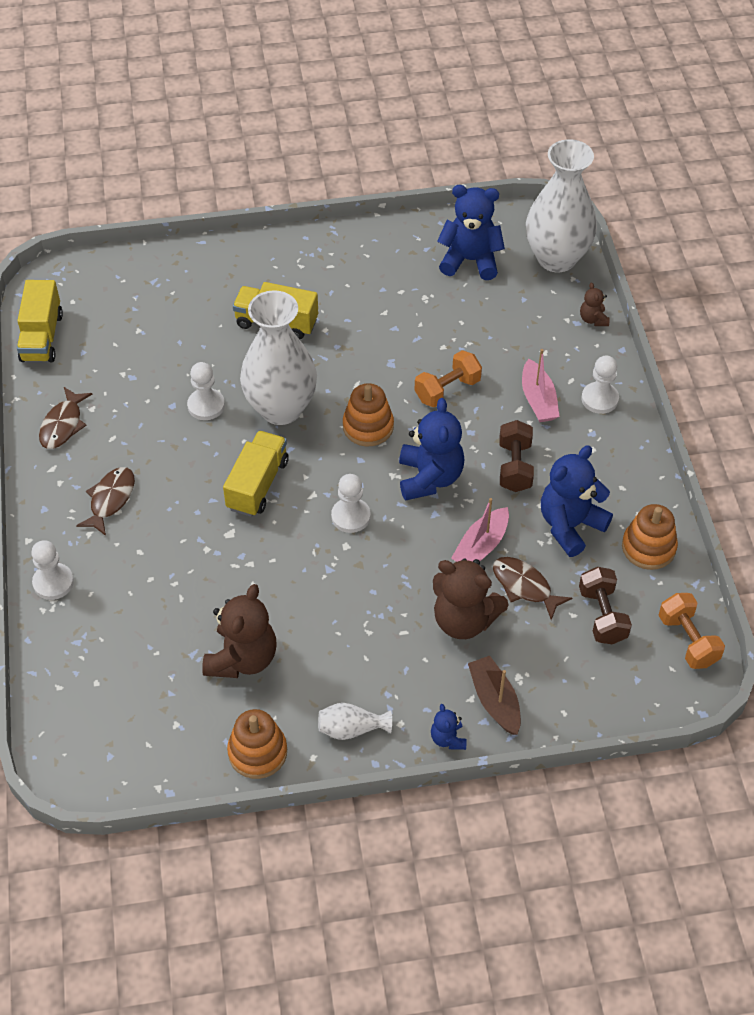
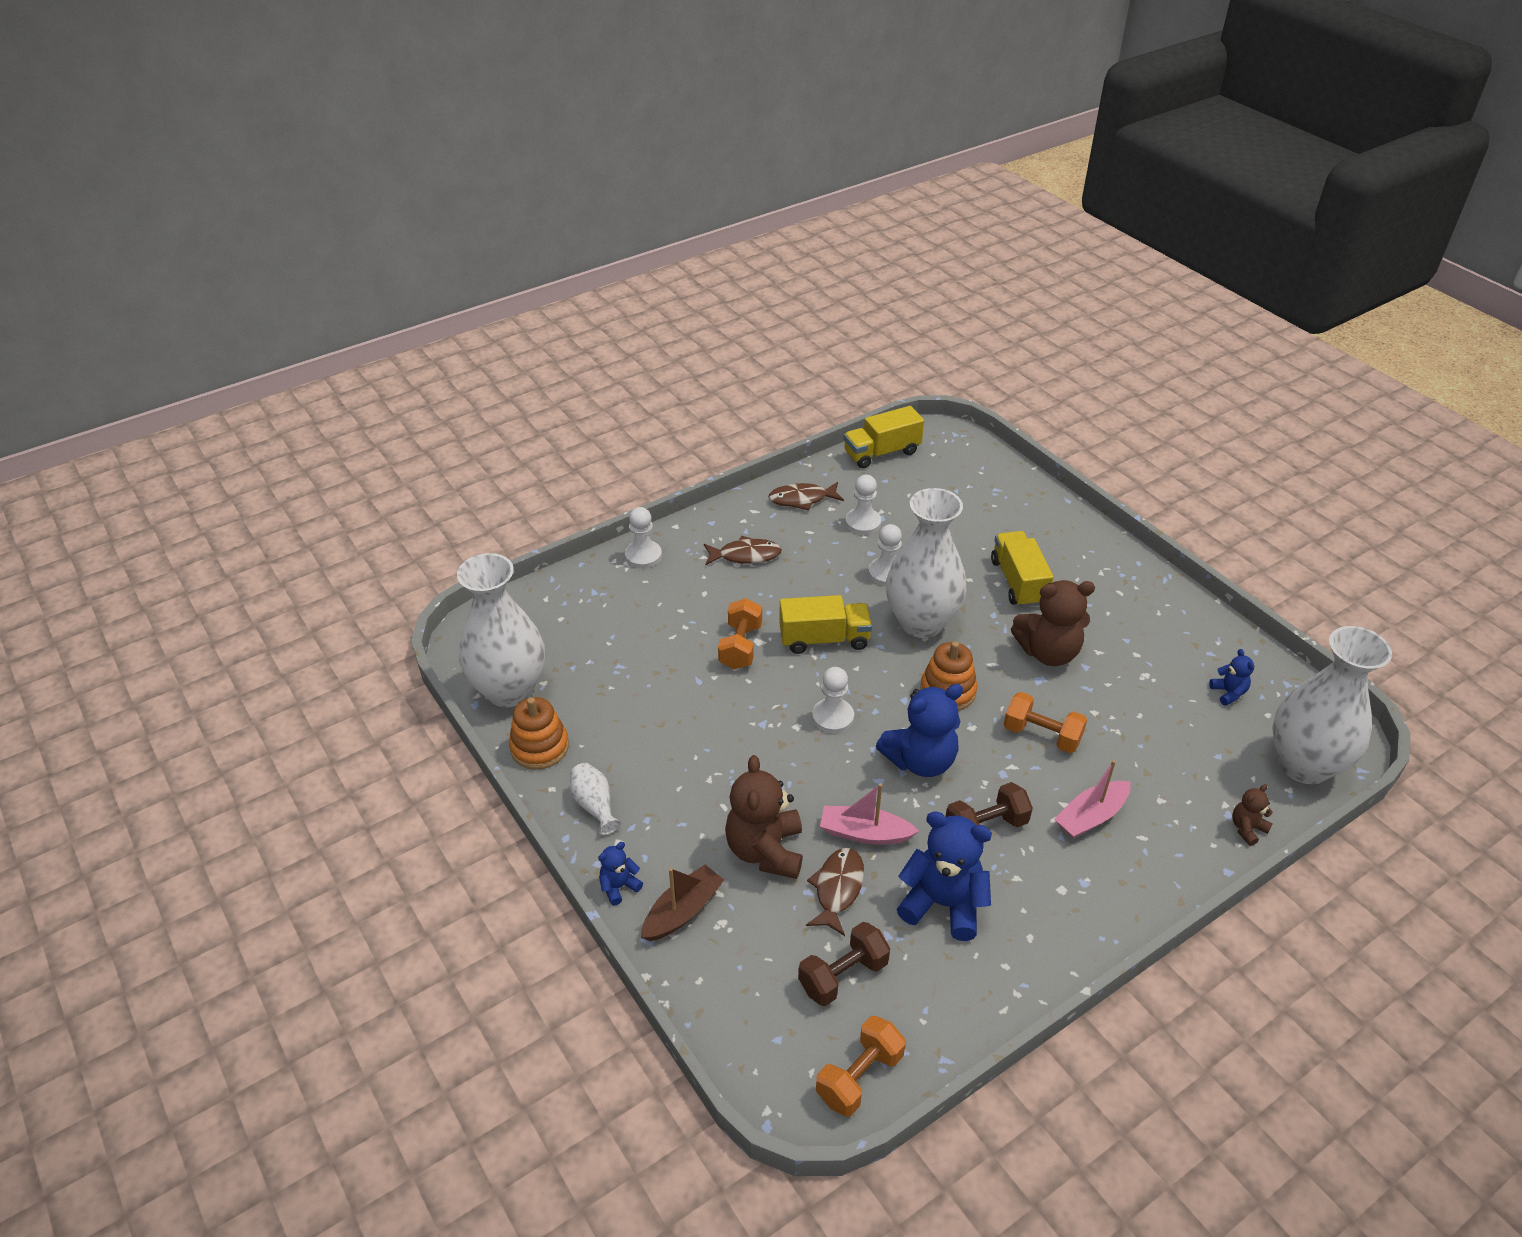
camera: 65 degrees right, 10 degrees down
brown teddy bear [202,584,277,678] -> brown teddy bear moved to [1011,580,1095,666]
blue teddy bear [437,185,505,280] -> blue teddy bear [1209,649,1254,706], size x0.48
white pawn [581,355,619,414] -> white pawn moved to [845,475,881,535]
orange stacking toy [622,504,678,570] -> none
none -> white vase [457,553,545,707]
none -> orange dumbbell [718,598,762,670]

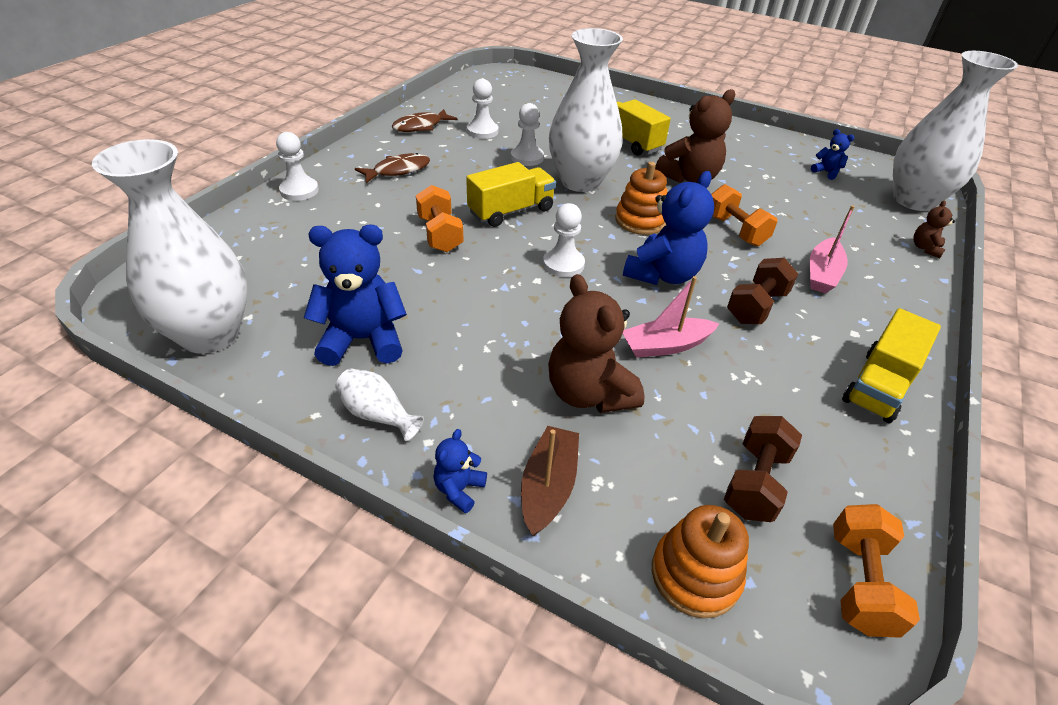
camera: 30 degrees left, 0 degrees up
orange stacking toy [509,697,569,770] -> orange stacking toy moved to [652,505,749,618]
brown fish [806,848,864,936] -> none
yellow truck [844,406,924,468] -> yellow truck moved to [842,308,941,423]
blue teddy bear [897,811,992,941] -> blue teddy bear moved to [304,225,407,366]
orange dumbbell [1003,692,1087,753] -> orange dumbbell turned 60 degrees clockwise [711,184,777,246]

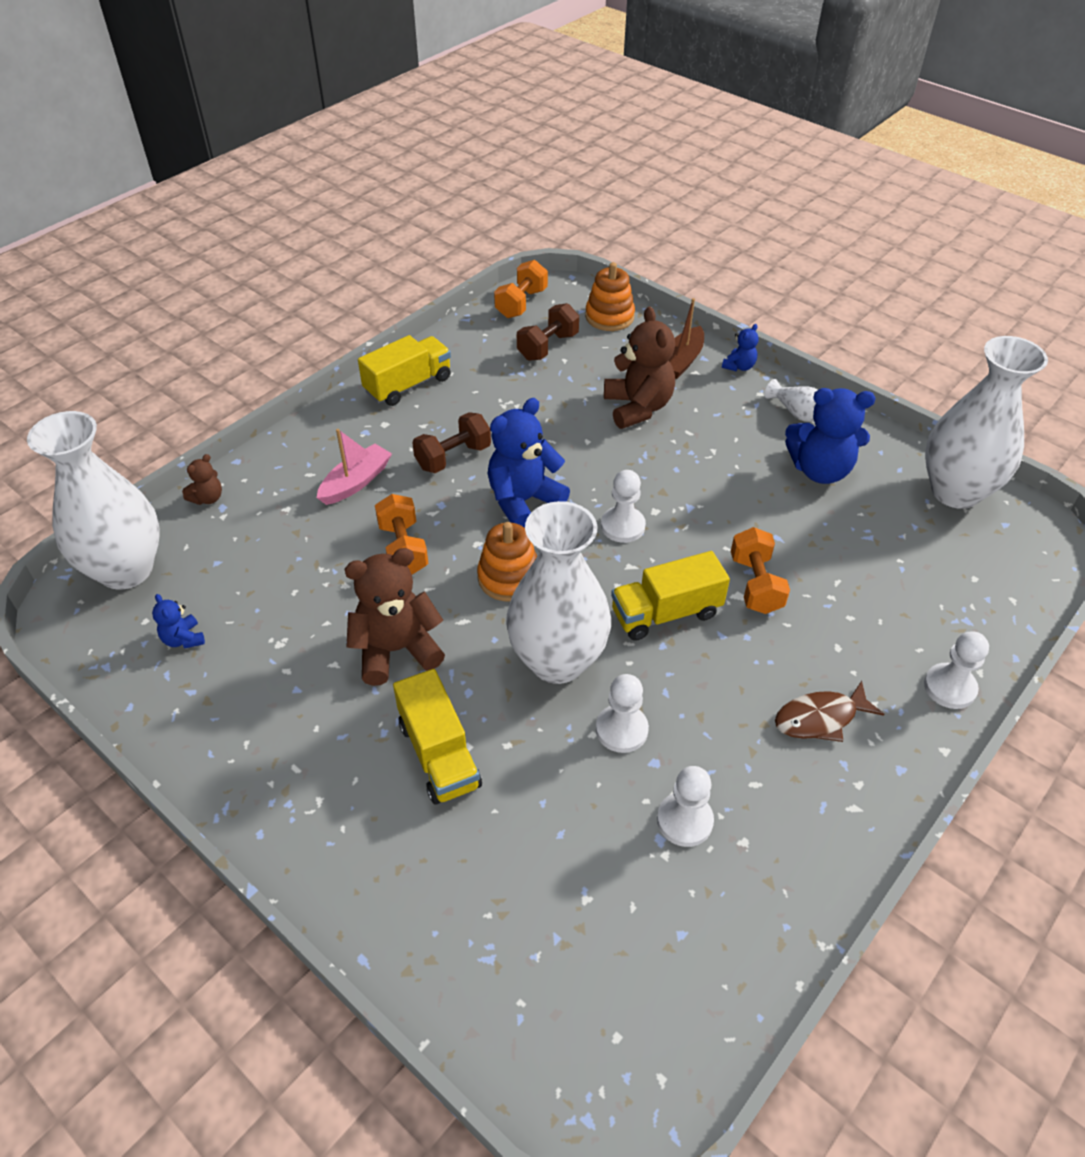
camera: 165 degrees left, 5 degrees up
brown fish [392,109,458,132] -> none
pink boat [623,276,719,358] -> none

